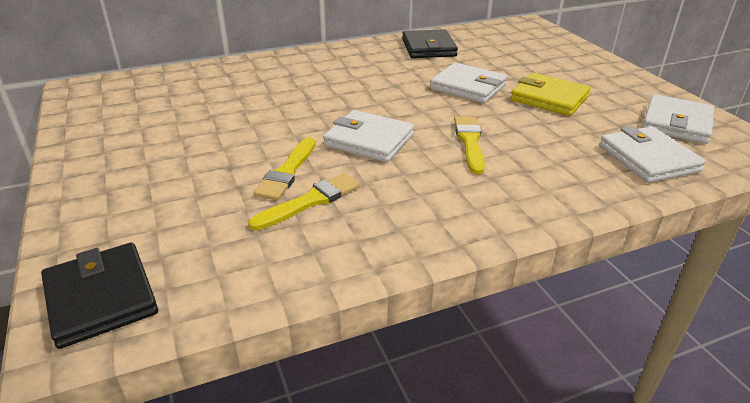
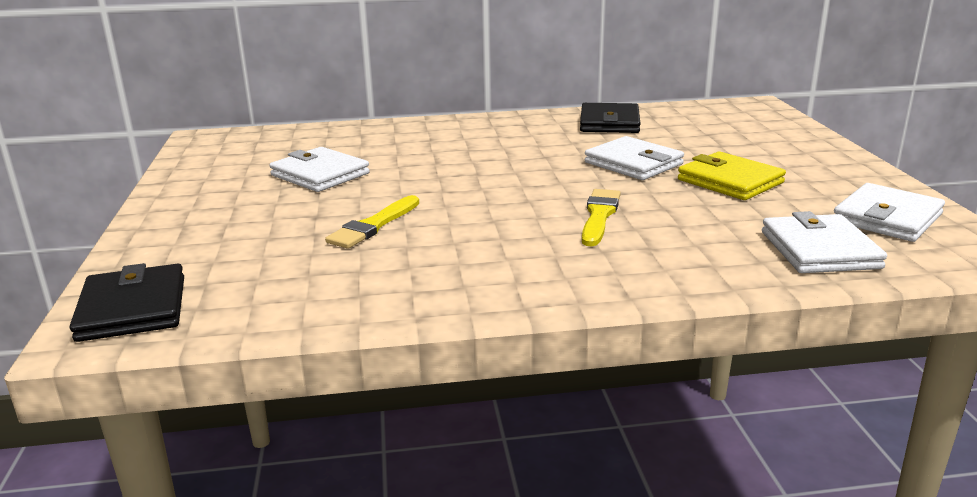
camera: 15 degrees right, 10 degrees down
yellow brush [248,173,360,231] -> none
white wallet [323,110,414,162] -> white wallet moved to [269,147,370,192]

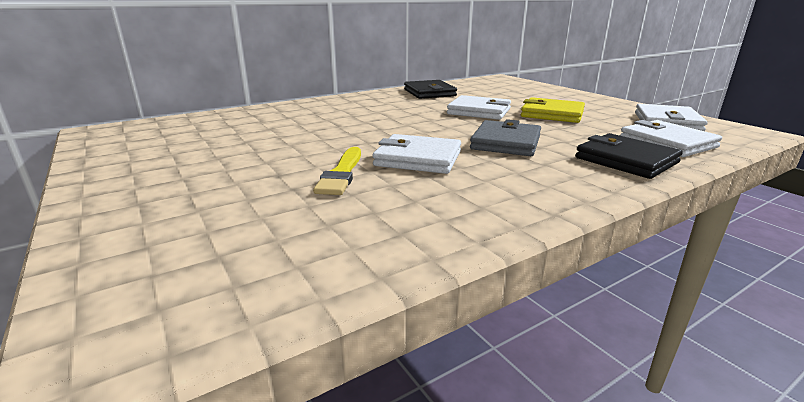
camera: 25 degrees left, 0 degrees up
black wallet [70,263,184,342] -> black wallet moved to [575,133,683,179]
white wallet [269,147,370,192] -> white wallet moved to [372,134,461,174]
yellow brush [582,189,621,246] -> grey wallet [470,119,541,156]

